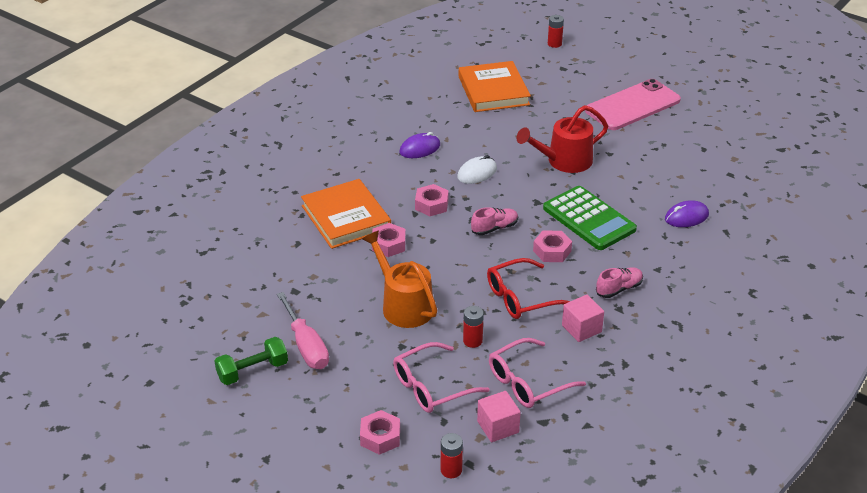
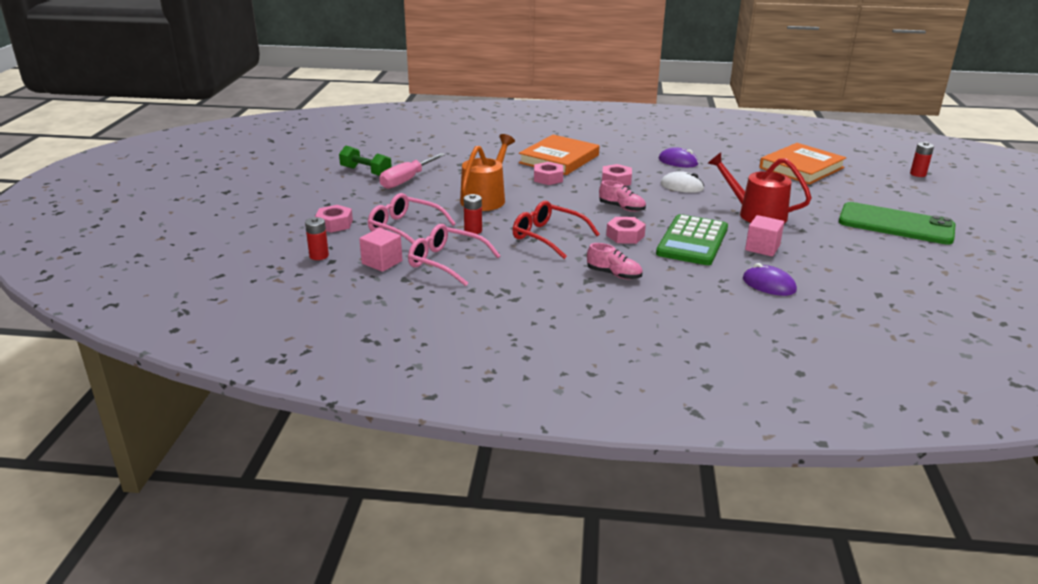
camera: 60 degrees right, 10 degrees down
pink cube [562,295,604,342] -> pink cube moved to [745,215,784,257]
pink phone [585,79,681,130] -> green phone [839,202,956,245]

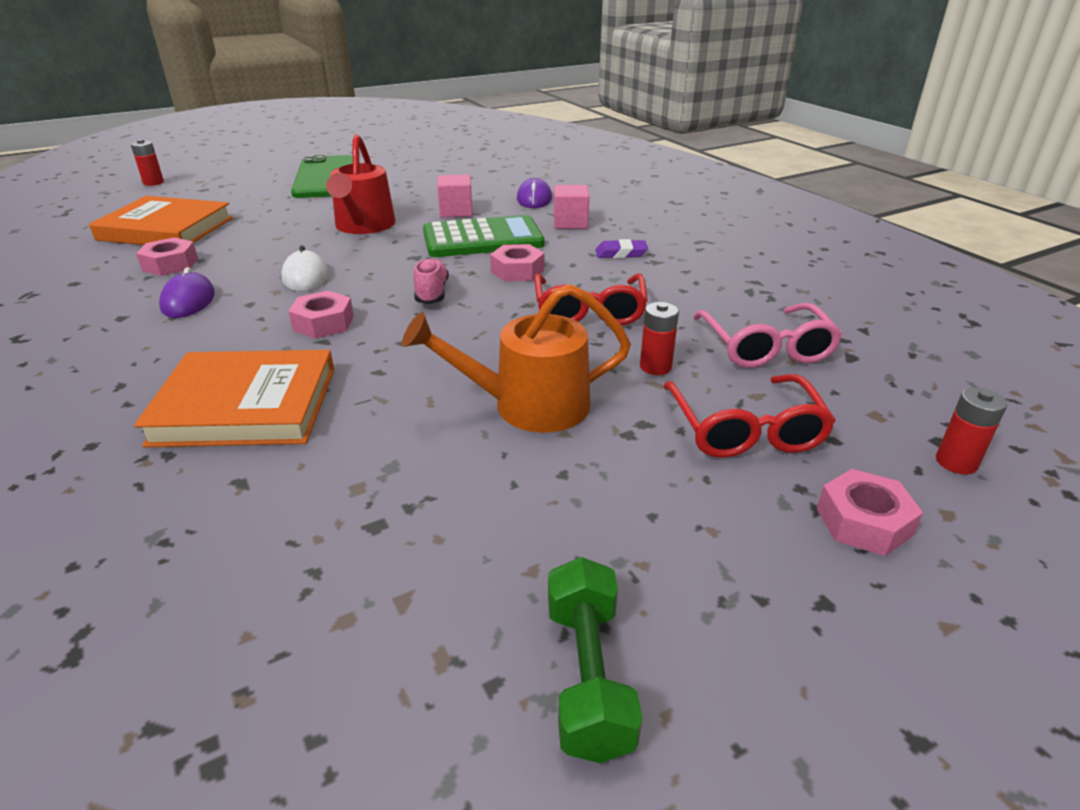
camera: 125 degrees left, 5 degrees up
pink cube [359,228,402,272] -> pink cube moved to [554,185,589,229]
pink glasses [368,193,456,244] -> red glasses [663,374,836,458]
pink screwdriver [379,153,445,189] -> none
pink nut [534,162,563,185] -> pink nut moved to [136,237,198,276]
pink shoe [587,243,643,279] -> purple eraser [596,239,648,258]

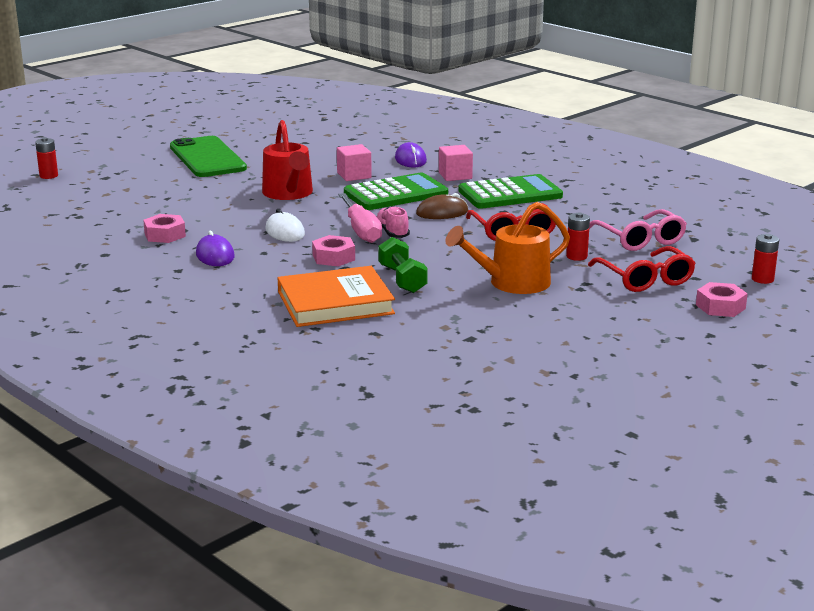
camera: 15 degrees left, 10 degrees down
orange book [89,196,233,245] -> none
pink nut [490,244,544,282] -> brown mouse [416,193,468,219]
green dumbbell [548,557,642,763] -> green dumbbell moved to [378,237,427,293]
purple eraser [596,239,648,258] -> green calculator [458,174,563,209]
none -> pink screwdriver [338,193,382,243]

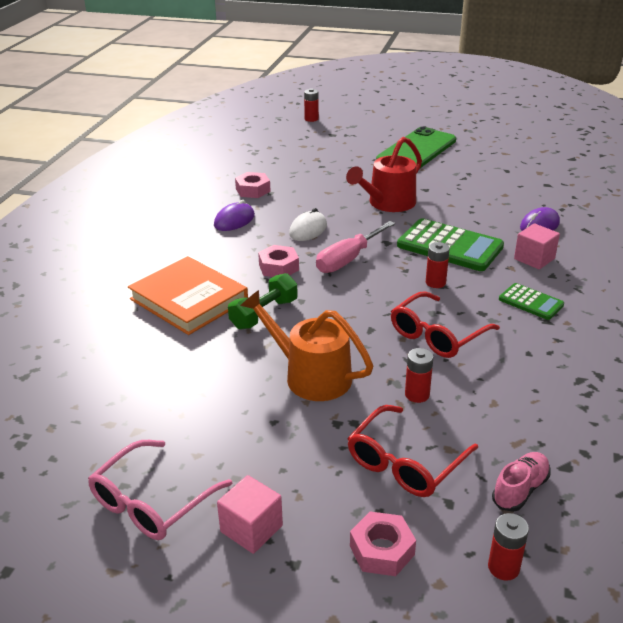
camera: 60 degrees right, 10 degrees up
pink cube [337,144,372,181] -> pink cube moved to [217,475,283,554]
pink shoe [376,206,410,238] -> pink shoe moved to [492,452,551,512]
brown mouse [416,193,468,219] -> red battery [426,242,450,288]
green calculator [458,174,563,209] -> green calculator [499,283,564,320], size x0.54
pink glasses [589,209,687,251] -> pink glasses moved to [88,440,232,540]

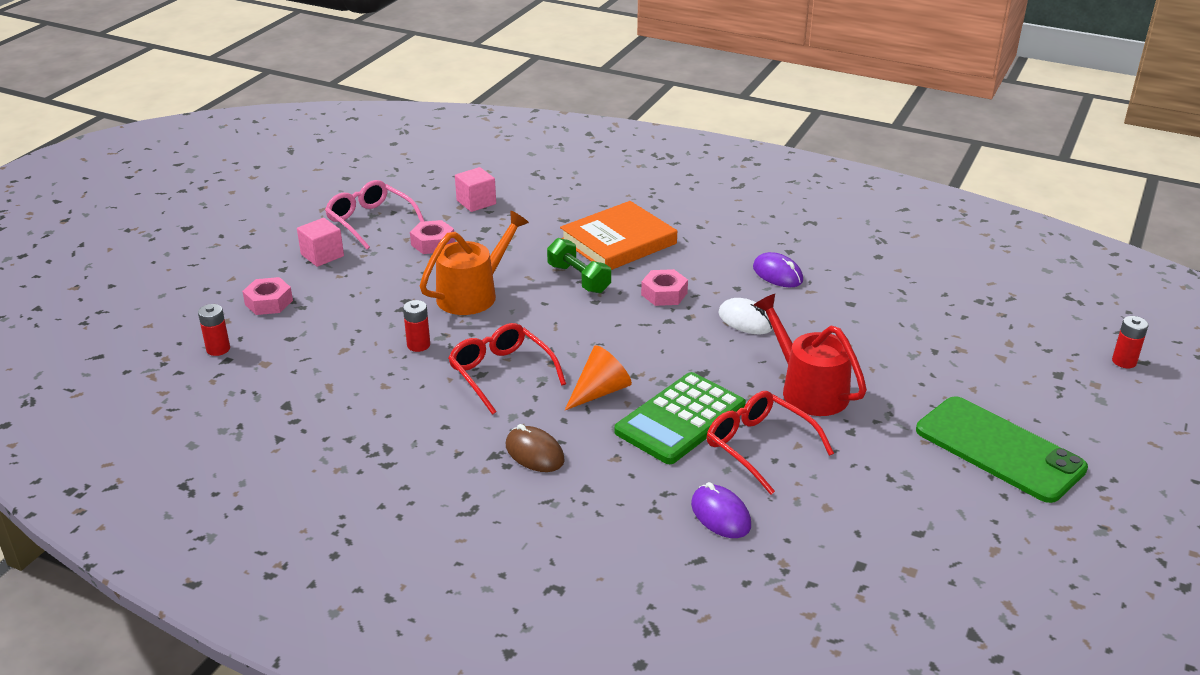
camera: 100 degrees right, 0 degrees up
pink nut [235,172,271,198] -> pink nut moved to [410,220,455,254]
pink screwdriver [316,221,395,273] -> none
red glasses [347,405,478,497] -> red glasses moved to [707,391,834,495]
red battery [426,242,450,288] -> orange cone [565,345,632,410]
pink shoe [492,452,551,512] -> none
green calculator [499,283,564,320] -> brown mouse [506,424,565,472]
pink cube [514,223,560,269] -> pink cube moved to [455,167,496,212]

